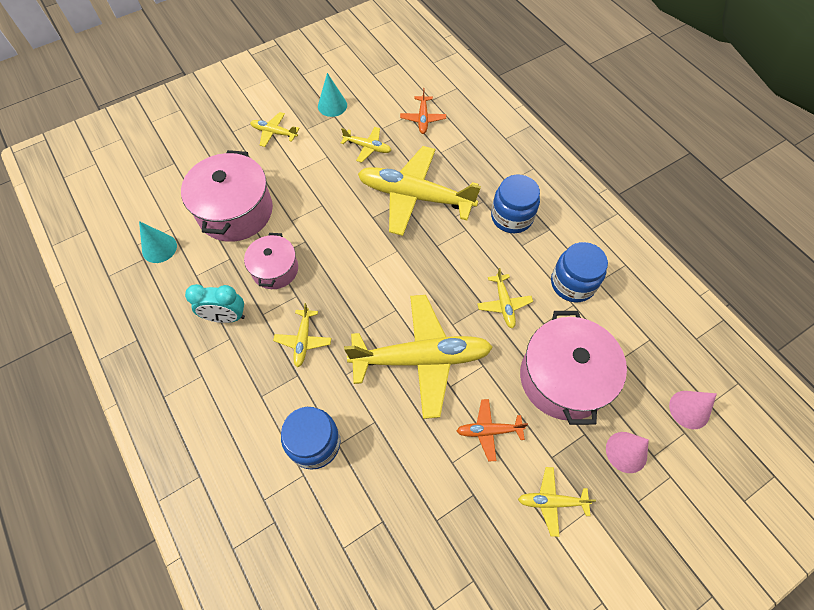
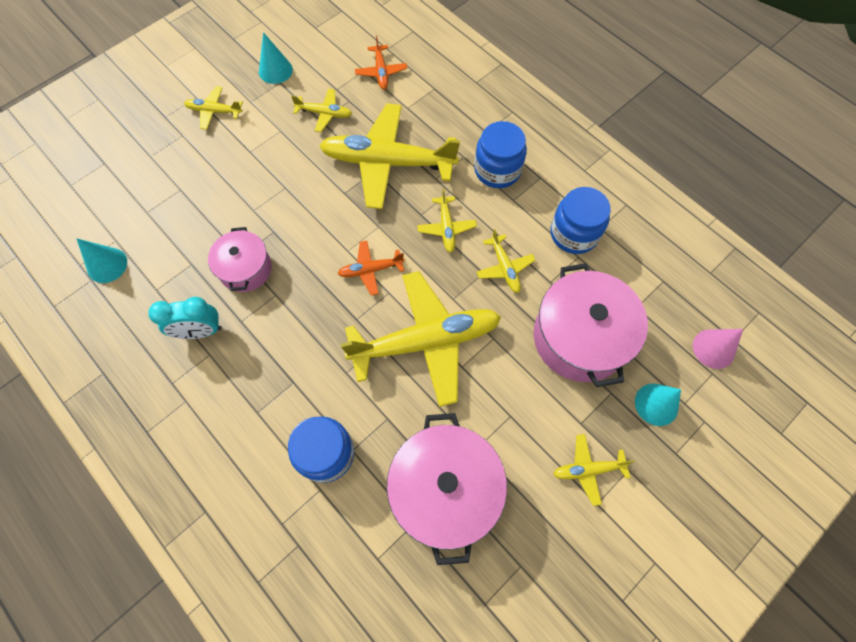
camera: 10 degrees left, 5 degrees up
pink pot [181,150,273,242] -> pink pot moved to [387,413,507,565]
yellow plane [273,303,331,368] -> yellow plane moved to [417,188,477,253]
orange plane [457,399,528,462] -> orange plane moved to [337,241,404,296]
pink cone [606,432,649,473] -> turquoise cone [635,383,681,426]

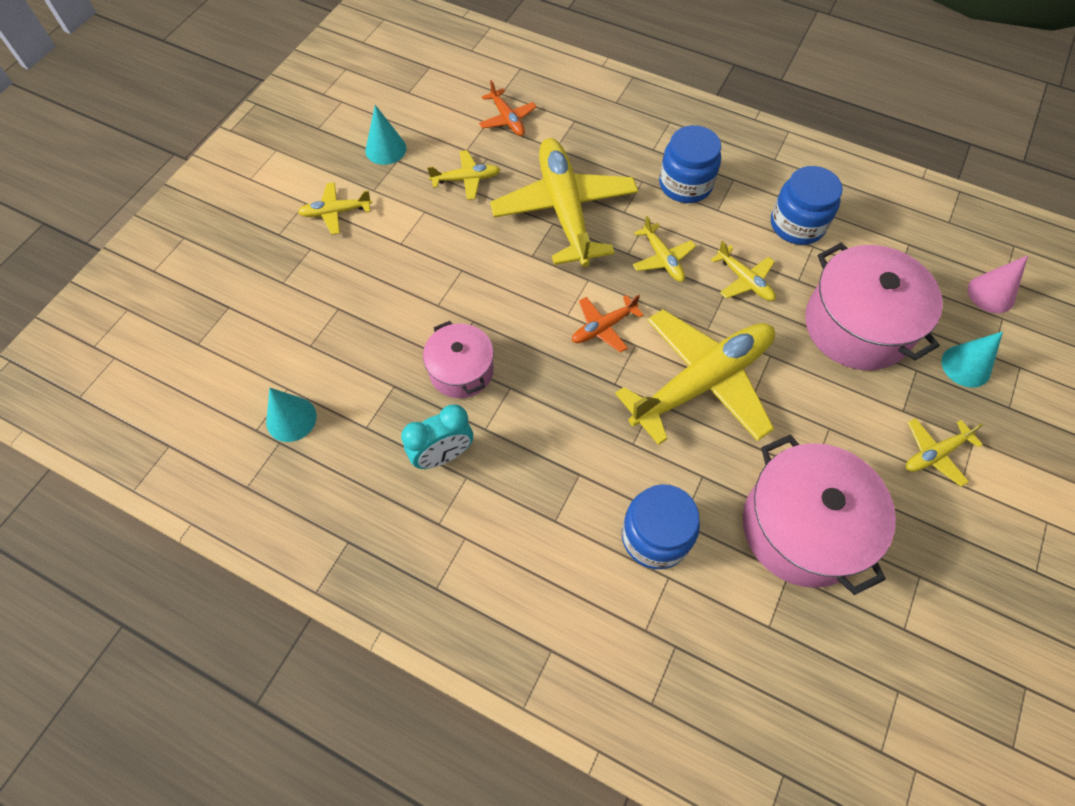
camera: 20 degrees left, 5 degrees down
yellow plane [319,103,460,209] -> yellow plane turned 90 degrees clockwise [490,138,638,267]

